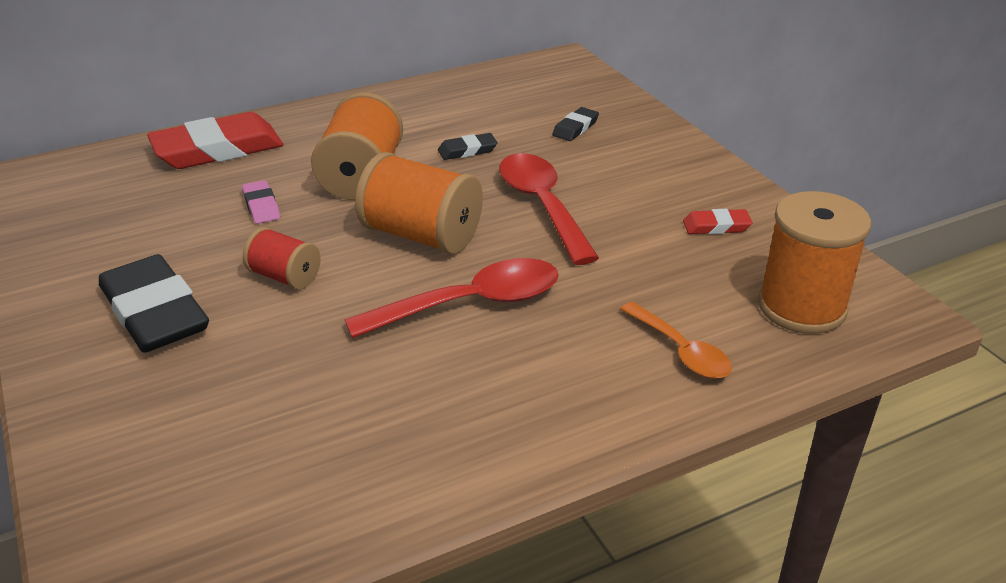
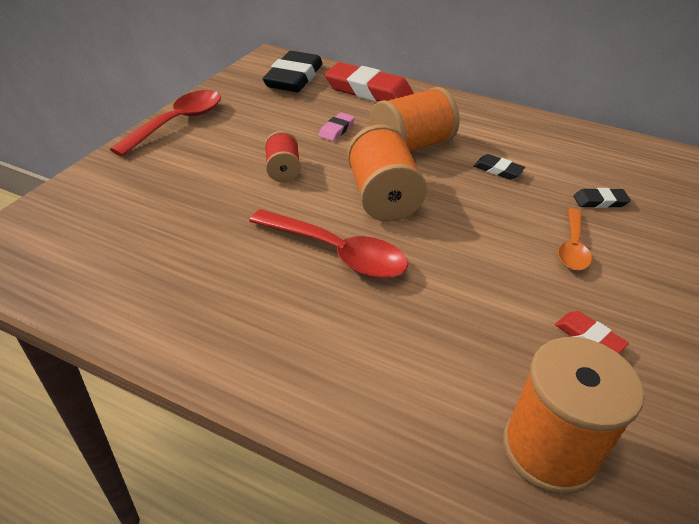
camera: 50 degrees right, 5 degrees up
black eraser [99,254,209,352] -> black eraser moved to [262,51,323,92]
red spoon [499,153,599,265] -> red spoon moved to [110,90,221,157]
orange spoon [620,302,732,379] -> orange spoon moved to [558,208,592,271]

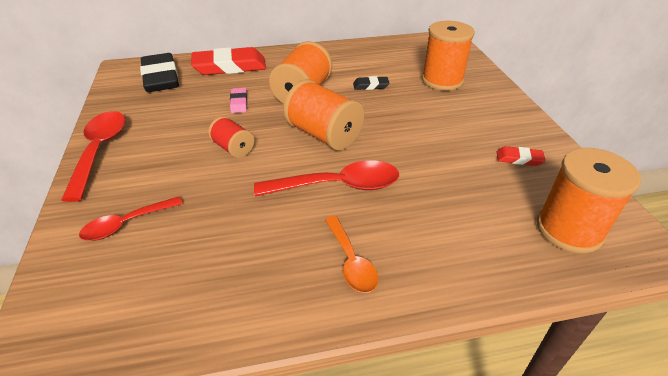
camera: 35 degrees left, 0 degrees up
orange spoon [558,208,592,271] -> orange spoon moved to [325,216,378,293]
black eraser [573,188,631,208] -> orange spool [422,21,475,91]
none -> red spoon [79,196,183,241]

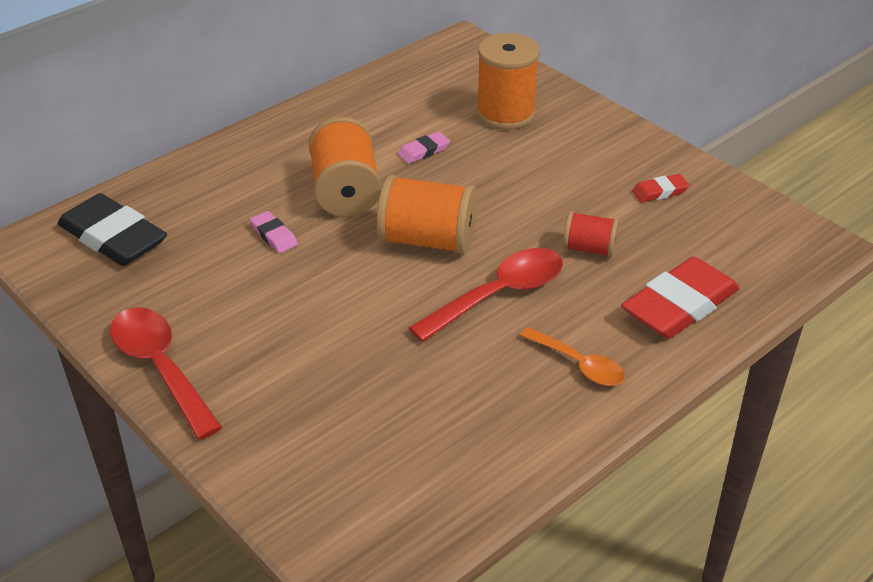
camera: 30 degrees left, 0 degrees up
red spoon [79,196,183,241] -> none
red eraser [191,47,266,75] -> red eraser moved to [621,257,740,339]
red spool [208,116,254,158] -> red spool moved to [563,211,619,257]
black eraser [353,76,389,90] -> pink eraser [398,132,450,164]
orange spool [537,148,641,254] -> none

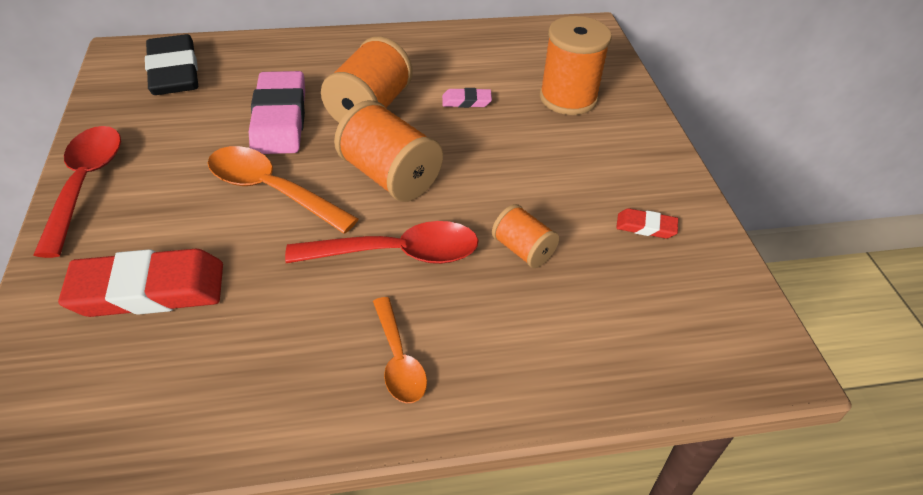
camera: 30 degrees right, 5 degrees up
pink eraser [250,211,298,253] -> pink eraser [249,71,305,154], size x2.17
red spool [563,211,619,257] -> orange spool [492,204,559,268]
red eraser [621,257,740,339] -> red eraser moved to [58,249,223,317]
none -> orange spoon [208,146,358,234]

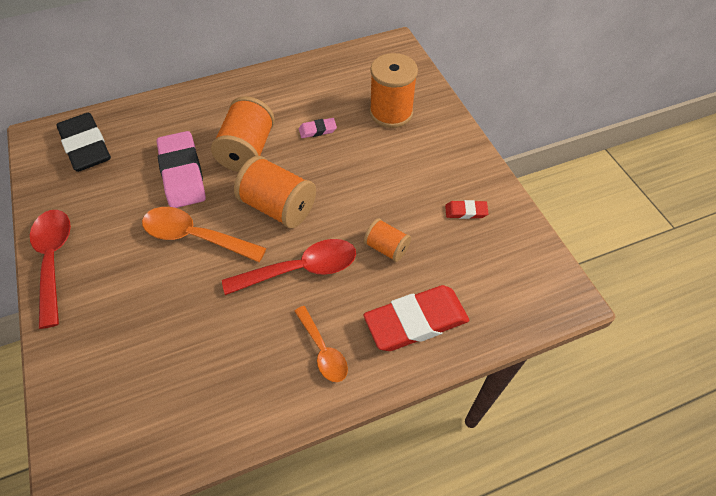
camera: 10 degrees left, 10 degrees up
red eraser [58,249,223,317] -> red eraser moved to [364,285,469,351]

